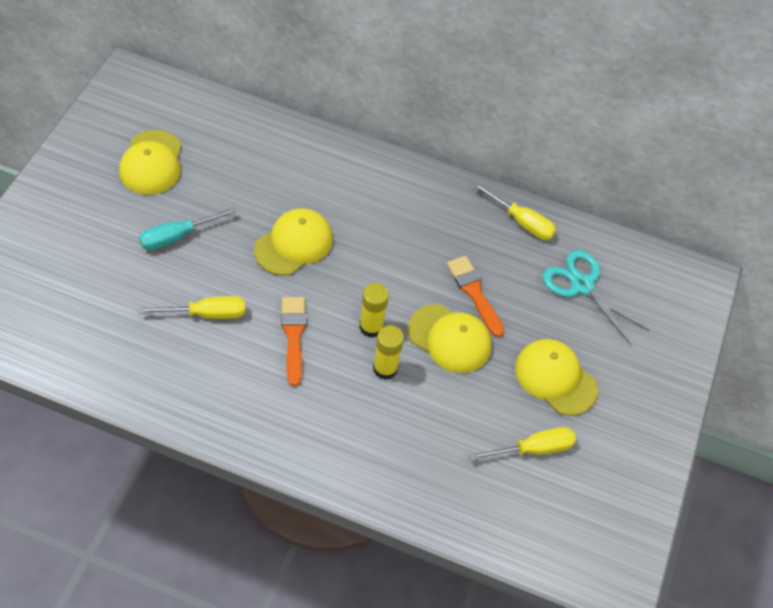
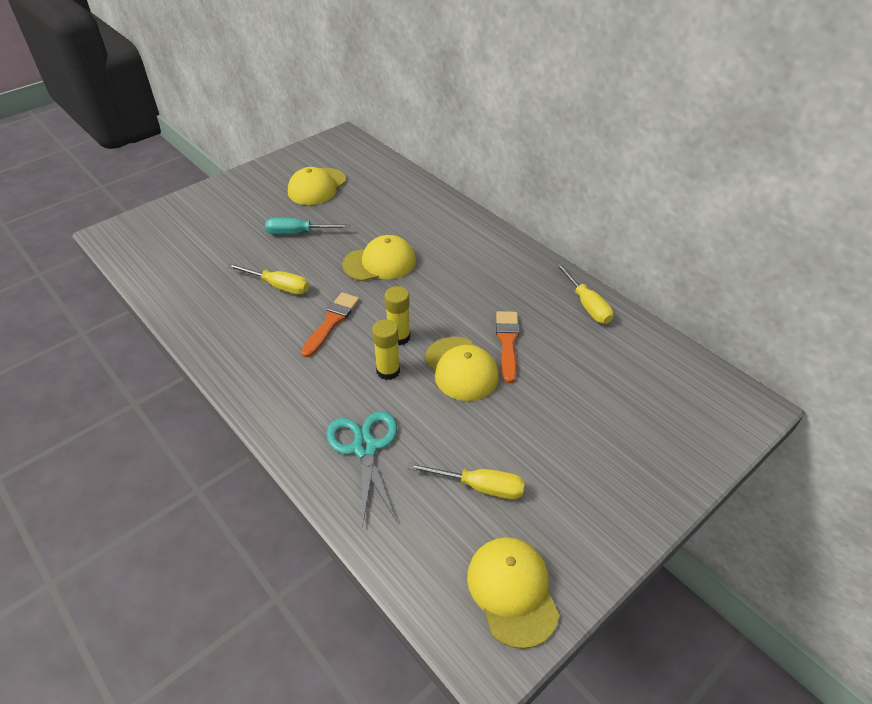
camera: 35 degrees right, 10 degrees down
yellow cap [515,339,598,416] -> yellow cap moved to [467,537,560,649]
turquoise scissors [542,250,650,345] -> turquoise scissors moved to [326,411,397,528]

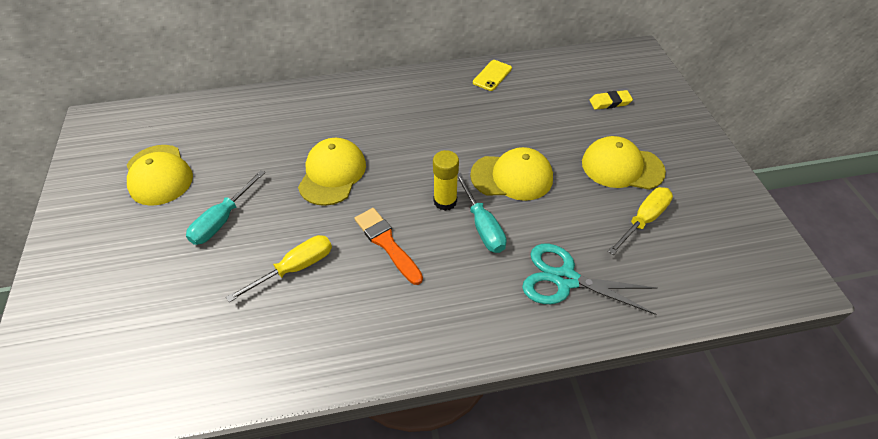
camera: 60 degrees left, 5 degrees up
yellow glue stick [372,319,400,380] -> turquoise screwdriver [457,173,507,253]
yellow cap [467,537,560,649] -> yellow cap moved to [582,136,666,190]
orange brush [496,311,519,383] -> none
yellow screwdriver [555,263,613,324] -> yellow phone [473,60,512,91]
none -> yellow eraser [589,90,633,110]

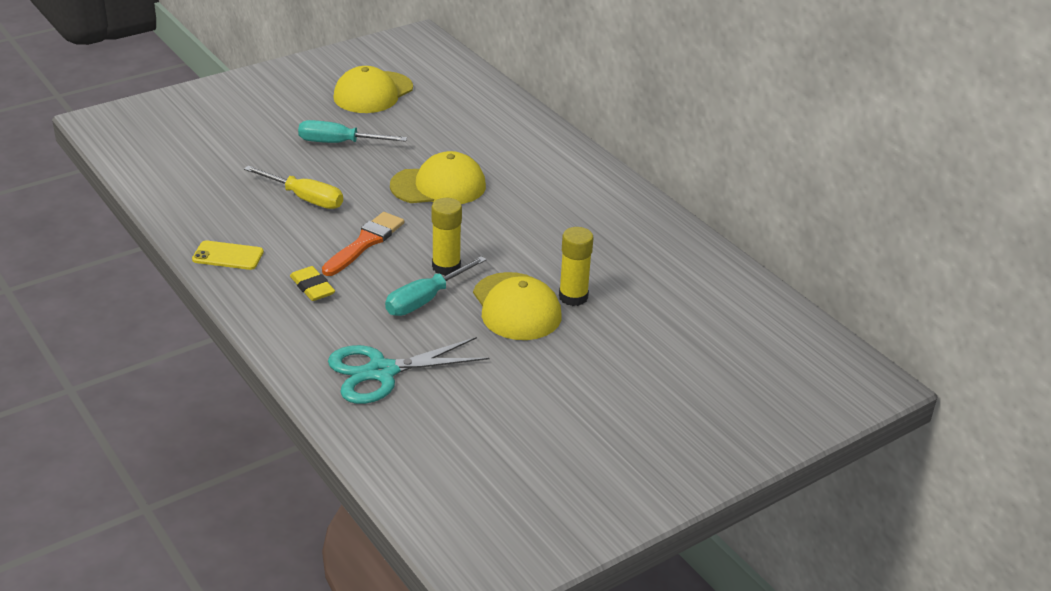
camera: 65 degrees right, 15 degrees down
yellow phone [473,60,512,91] -> yellow phone moved to [192,241,264,270]
turquoise scissors [522,244,658,315] -> turquoise scissors turned 105 degrees counterclockwise [328,337,489,404]
yellow cap [582,136,666,190] -> none
yellow eraser [589,90,633,110] -> yellow eraser moved to [290,266,335,301]
yellow screwdriver [608,187,673,255] -> none
none -> yellow glue stick [559,227,594,306]

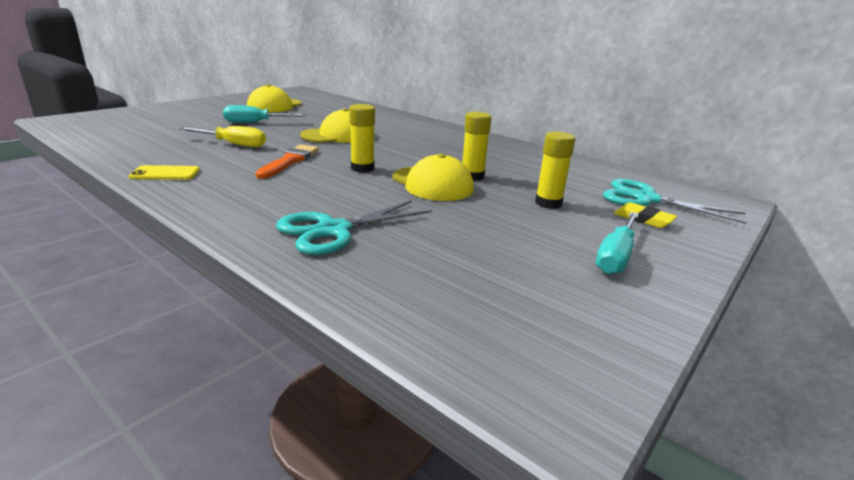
camera: 15 degrees left, 10 degrees down
yellow eraser [290,266,335,301] -> yellow eraser moved to [614,202,677,228]
turquoise screwdriver [385,256,486,316] -> turquoise screwdriver moved to [596,212,639,274]
none -> yellow glue stick [535,131,575,209]
none -> turquoise scissors [603,179,746,224]

